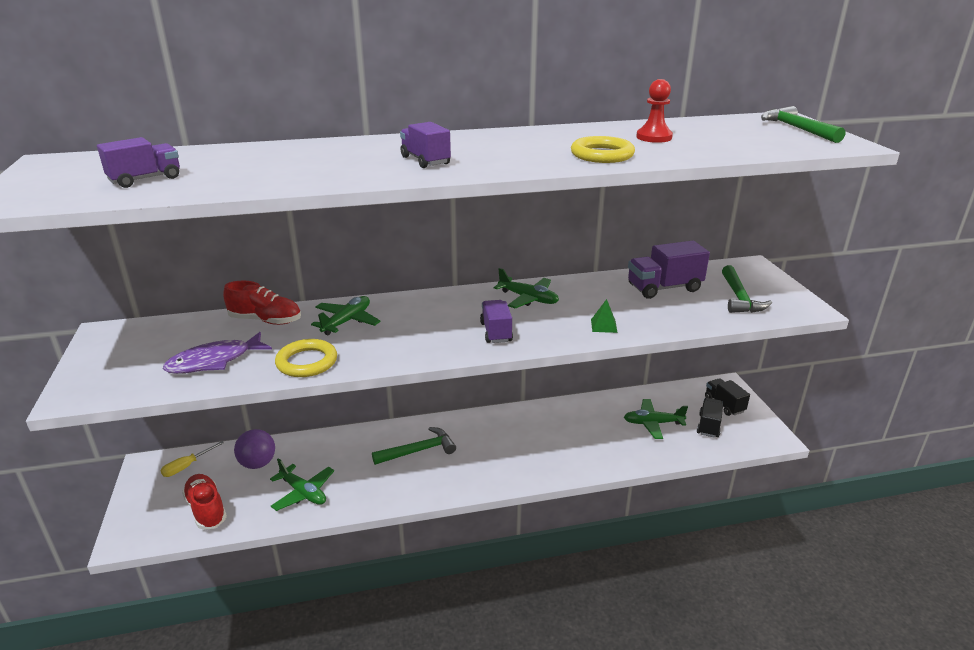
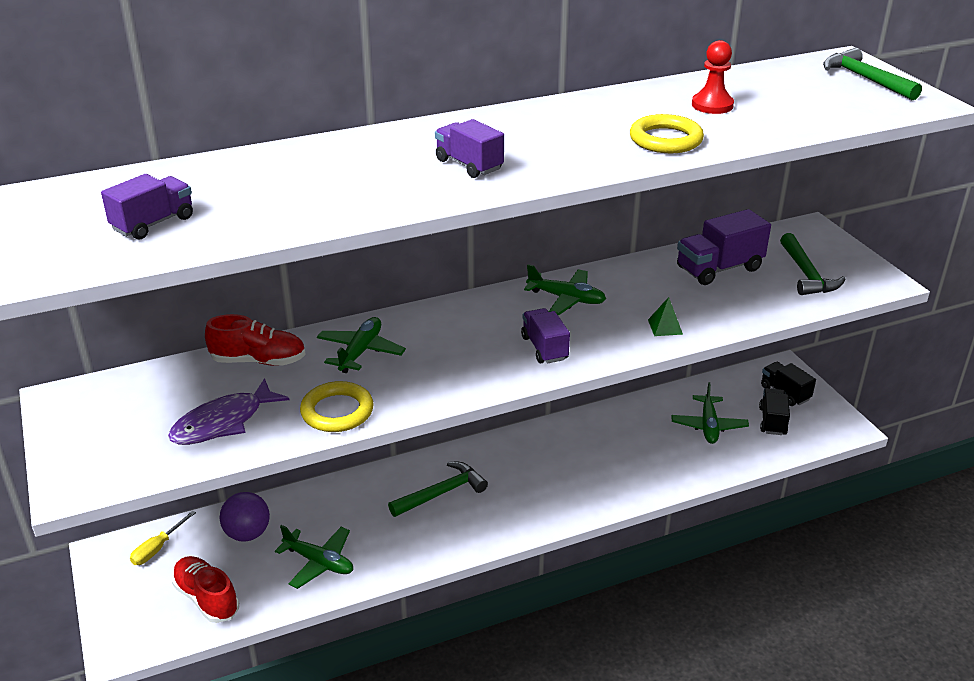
camera: 10 degrees left, 5 degrees up
green plane [624,399,688,439] -> green plane turned 75 degrees counterclockwise [671,382,749,444]

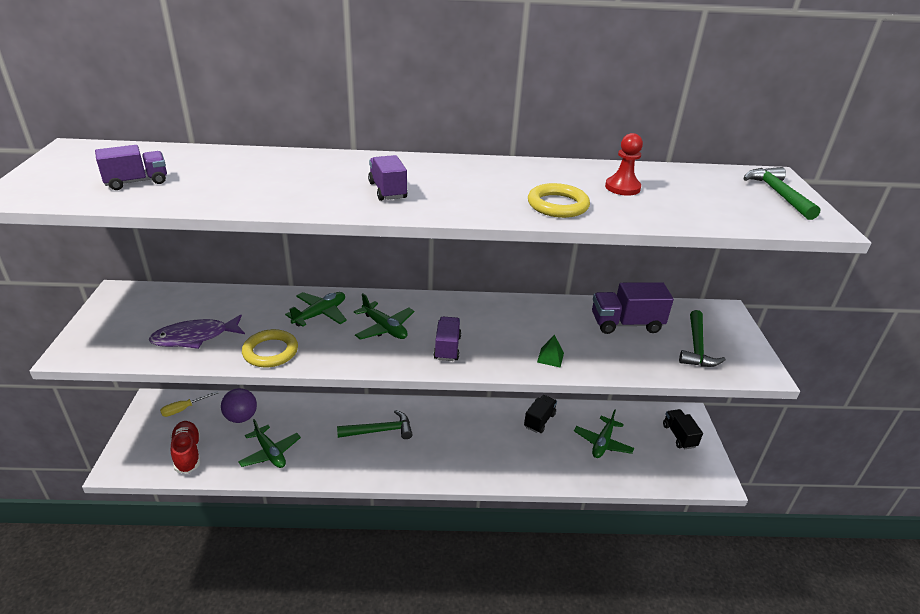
camera: 20 degrees right, 0 degrees up
red shoe [205,314,306,366] -> none
green plane [524,264,606,315] -> green plane moved to [354,293,415,340]
black truck [759,388,790,435] -> black truck moved to [524,395,557,433]

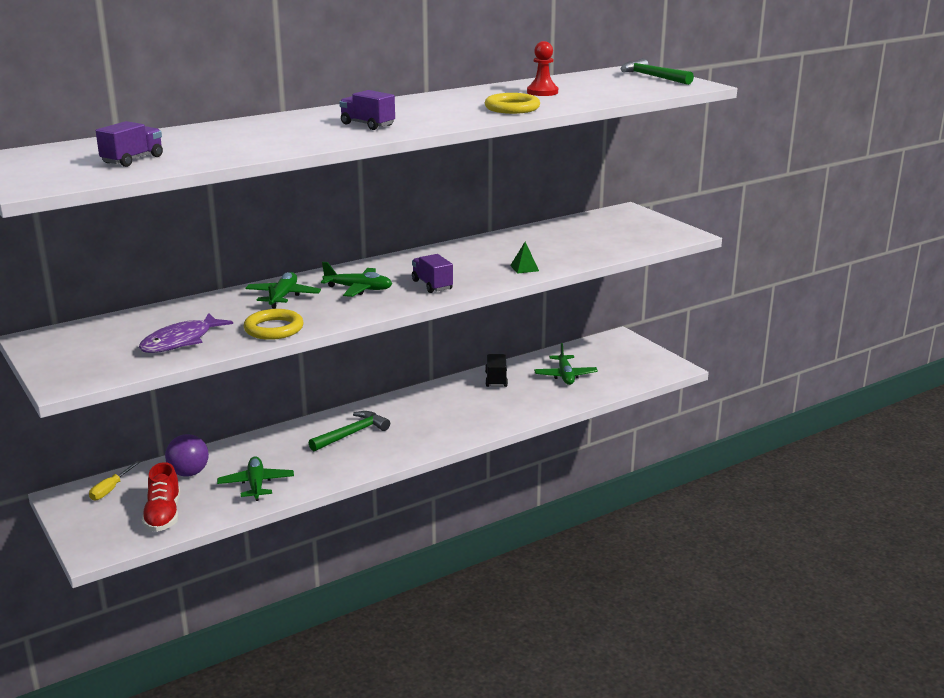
camera: 30 degrees left, 10 degrees down
red shoe [171,421,200,474] -> red shoe turned 135 degrees counterclockwise [142,462,180,532]
green plane [238,419,301,468] -> green plane turned 120 degrees counterclockwise [217,457,294,501]
purple truck [592,282,674,334] -> none
black truck [663,409,703,449] -> none
green hammer [679,310,726,367] -> none

